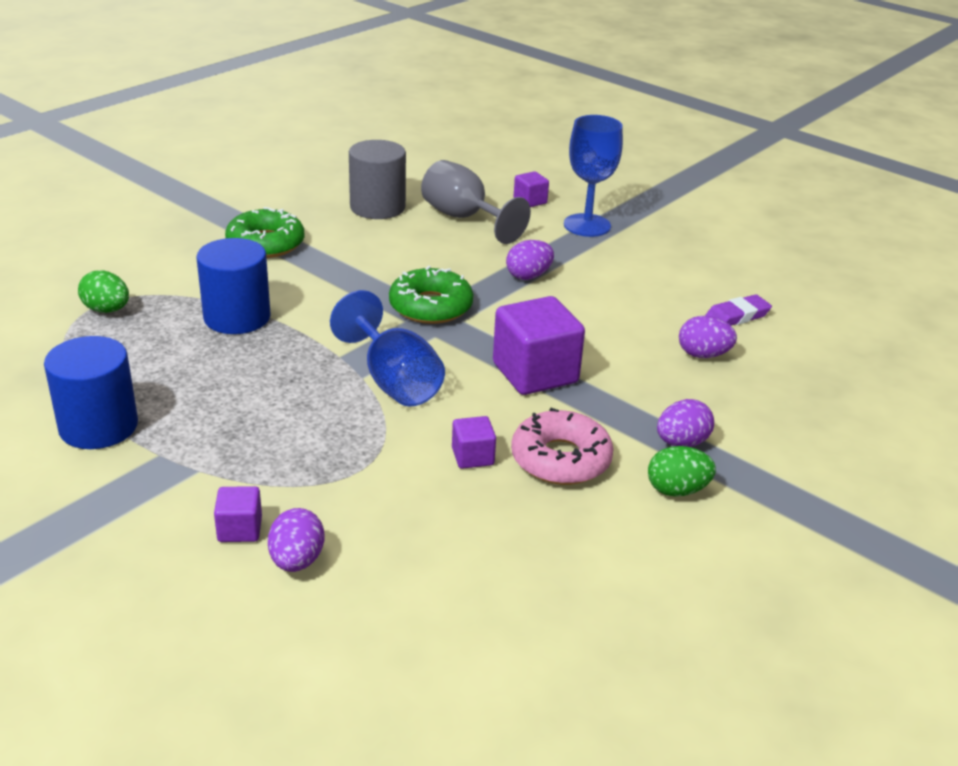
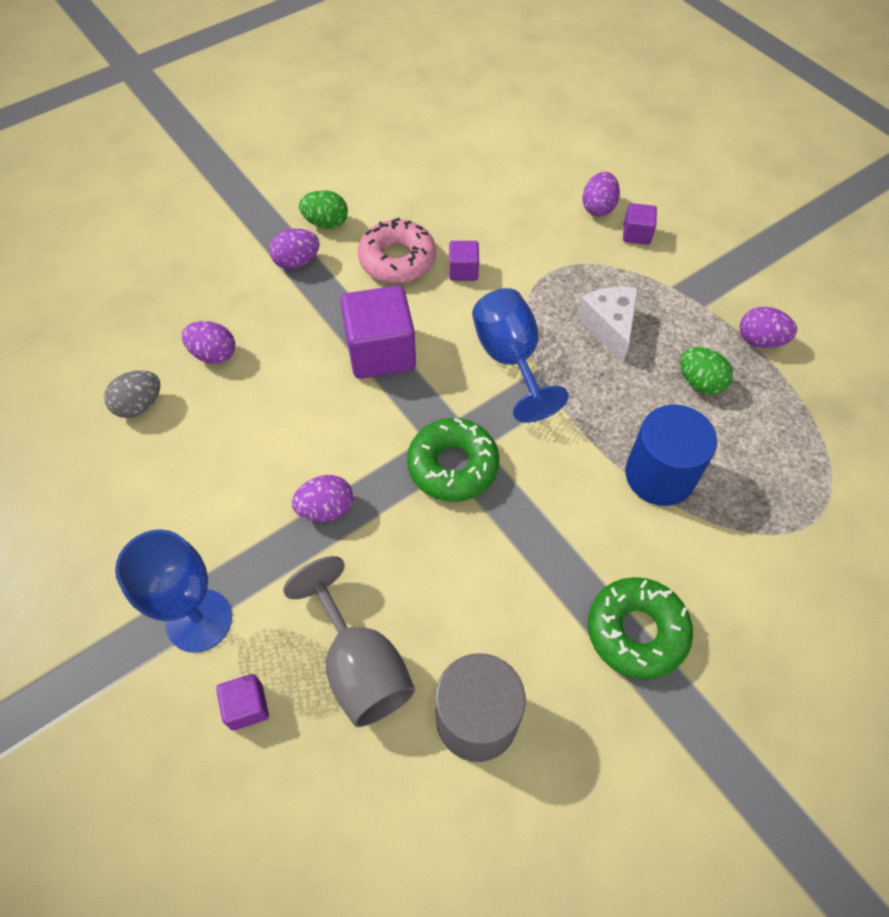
camera: 165 degrees left, 25 degrees up
blue cylinder [44,336,138,449] -> purple egg [740,307,797,348]
green egg [78,270,129,313] -> green egg moved to [680,347,733,395]
purple eraser [705,294,772,326] -> grey egg [104,370,160,418]
none -> white cheese [577,287,639,362]

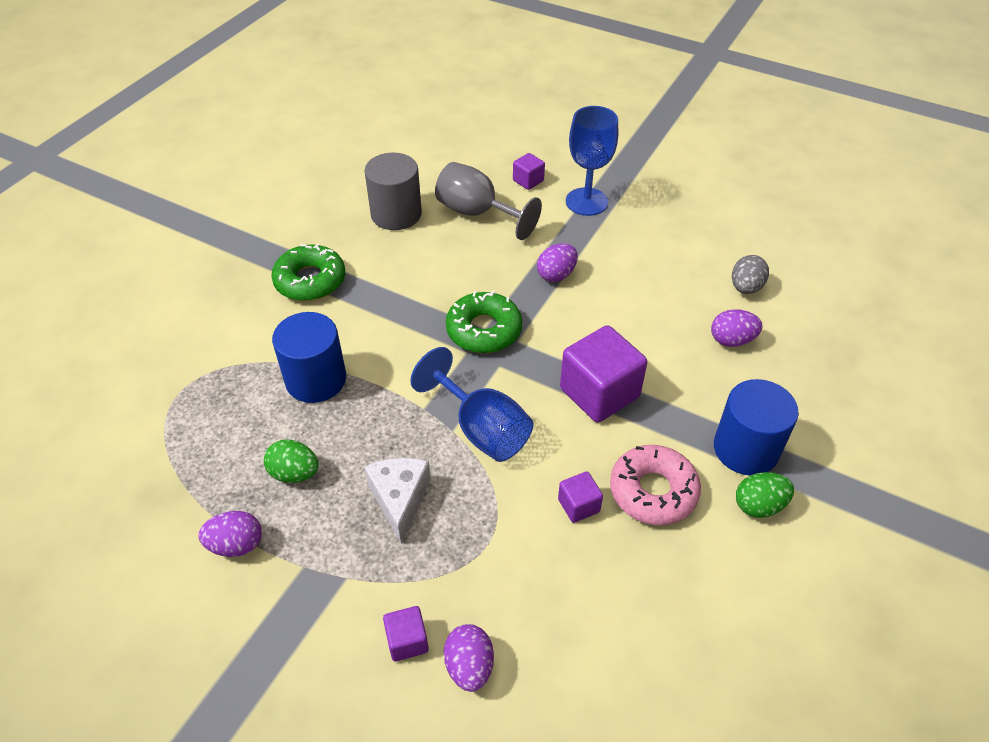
camera: 155 degrees right, 10 degrees down
purple egg [269,229,320,269] -> blue cylinder [714,379,799,475]
white cheese [577,287,639,362] -> white cheese turned 150 degrees counterclockwise [364,458,431,543]

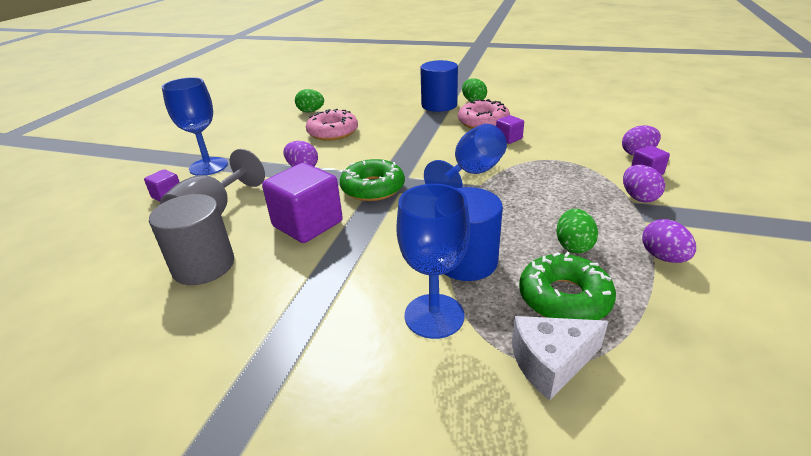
camera: 100 degrees left, 15 degrees down
green donut [271,244,345,301] -> green donut moved to [519,252,616,320]
white cheese [364,458,431,543] -> white cheese moved to [512,316,609,401]
purple cube [560,325,647,422] -> purple cube moved to [262,163,343,243]
purple egg [711,309,763,347] -> purple egg moved to [623,165,665,203]
grey egg [732,255,769,294] -> green egg [295,89,324,112]
none -> pink donut [306,109,358,141]
none -> blue goblet [396,184,470,339]

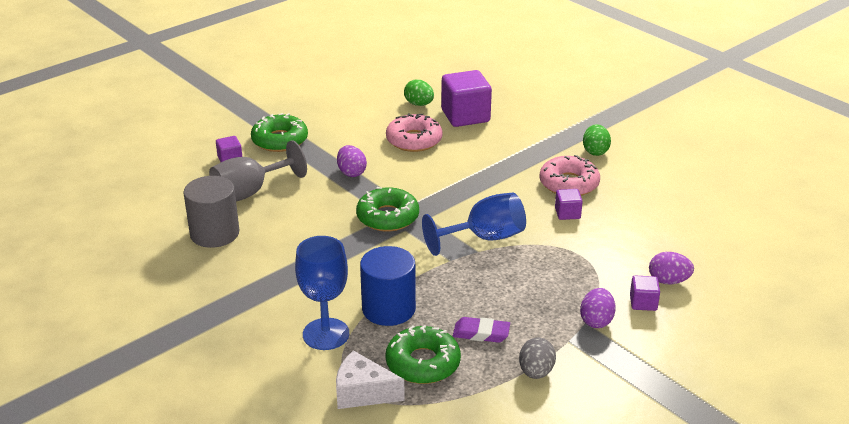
camera: 30 degrees right, 0 degrees up
blue goblet [162,77,228,176] -> green donut [251,113,308,152]
purple cube [262,163,343,243] -> purple cube moved to [441,70,492,127]
blue cylinder [420,60,458,112] -> none
green egg [556,209,598,253] -> purple eraser [453,317,510,343]
purple egg [642,219,696,263] -> grey egg [519,338,556,379]

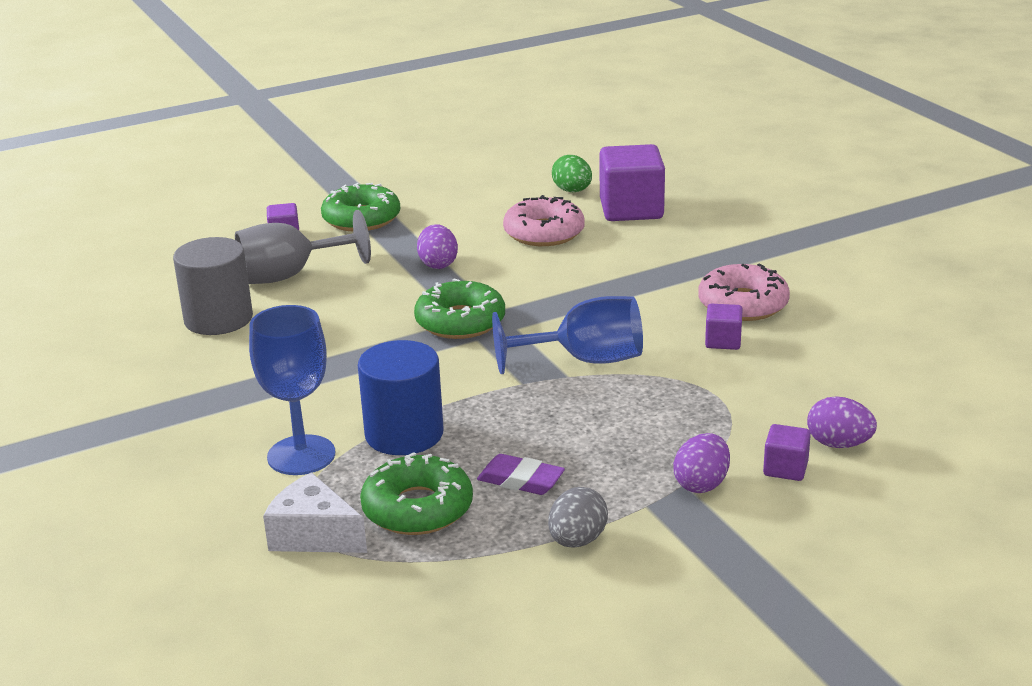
camera: 15 degrees right, 5 degrees down
green egg [583,124,611,156] -> none

